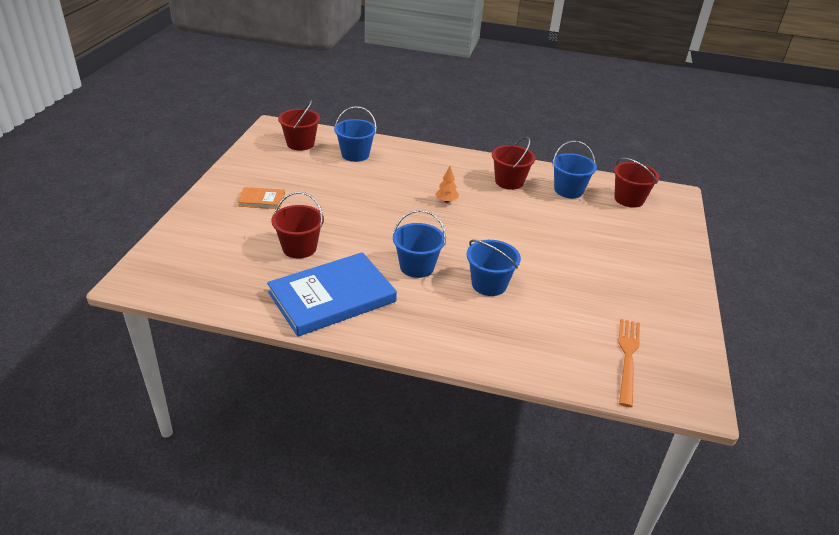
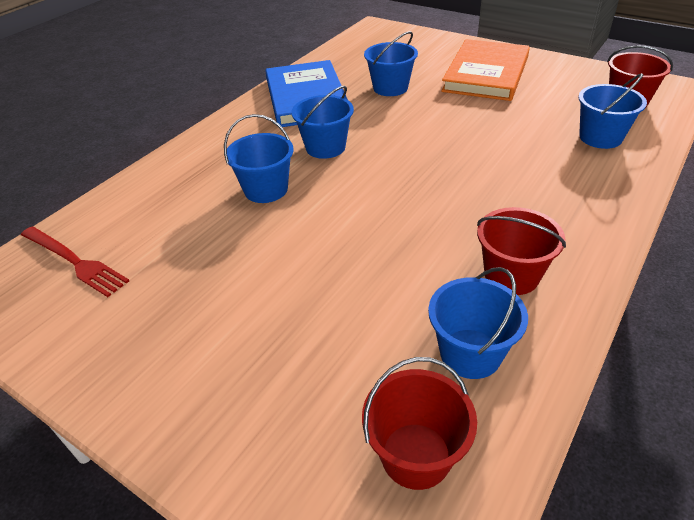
camera: 115 degrees right, 5 degrees up
orange book [238,187,285,209] -> orange book [441,39,530,101], size x2.17
red bucket [271,192,324,258] -> blue bucket [364,31,418,96]
orange tree [436,166,459,203] -> none
orange fork [618,319,640,407] -> red fork [21,226,129,297]

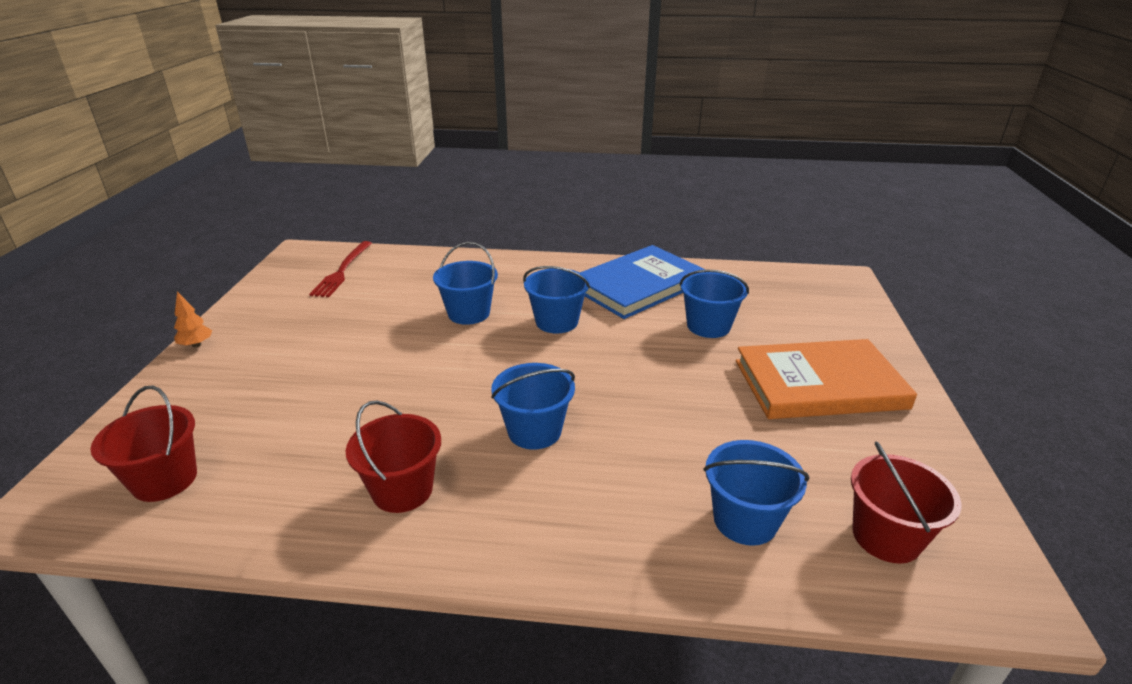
camera: 60 degrees right, 10 degrees down
blue bucket [428,267,528,379] -> blue bucket moved to [491,363,575,450]
none -> orange tree [174,292,213,347]

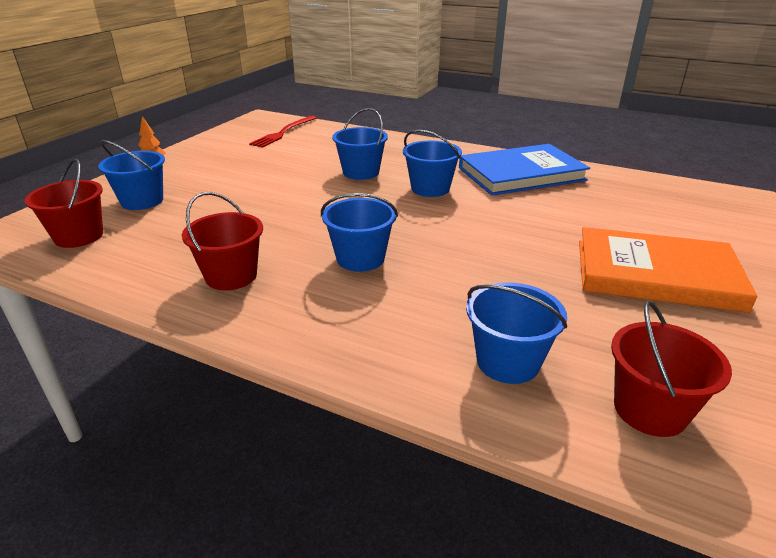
camera: 20 degrees right, 0 degrees up
blue bucket [680,270,749,338] -> blue bucket moved to [98,140,165,210]

